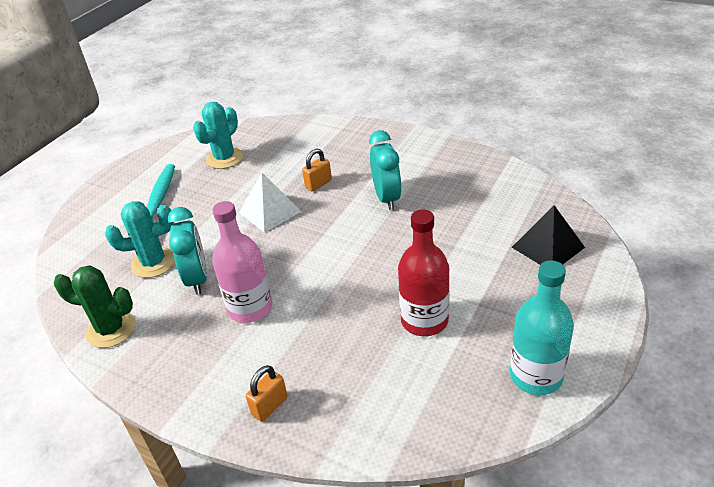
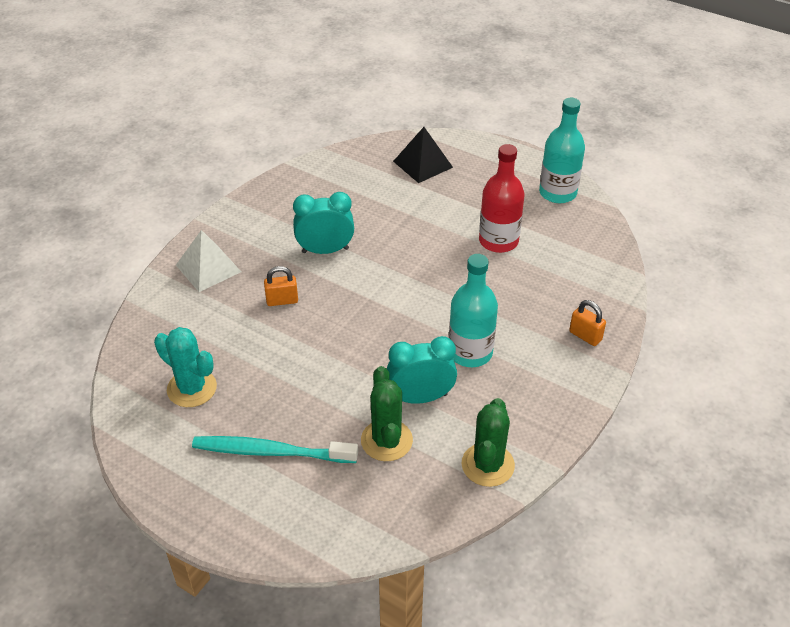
camera: 90 degrees left, 5 degrees up
turquoise cactus [105,201,175,278] -> green cactus [361,366,413,461]
pink bottle [212,201,272,323] -> turquoise bottle [449,254,498,367]
white pyramid [239,173,302,233] -> white pyramid moved to [176,230,241,292]
orange padlock [302,149,332,191] -> orange padlock turned 60 degrees counterclockwise [264,266,298,306]

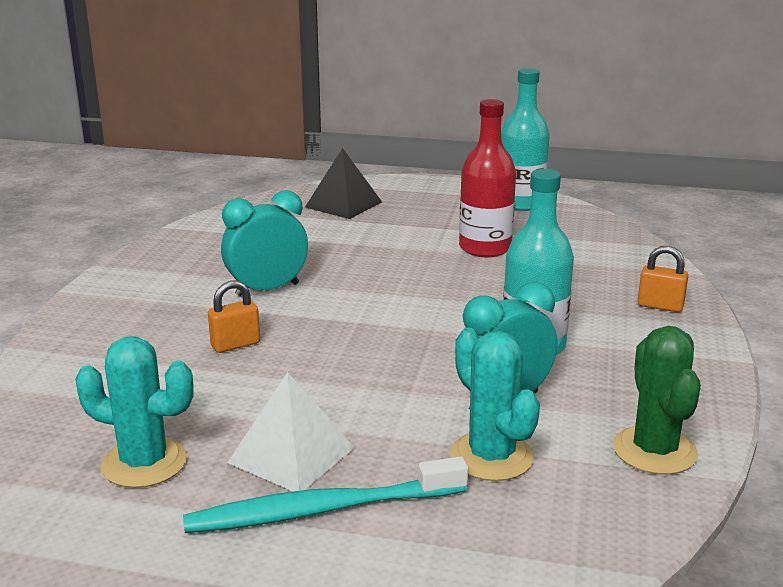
camera: 20 degrees left, 20 degrees down
white pyramid [176,230,241,292] -> white pyramid moved to [227,372,355,491]
green cactus [361,366,413,461] -> turquoise cactus [450,328,540,481]

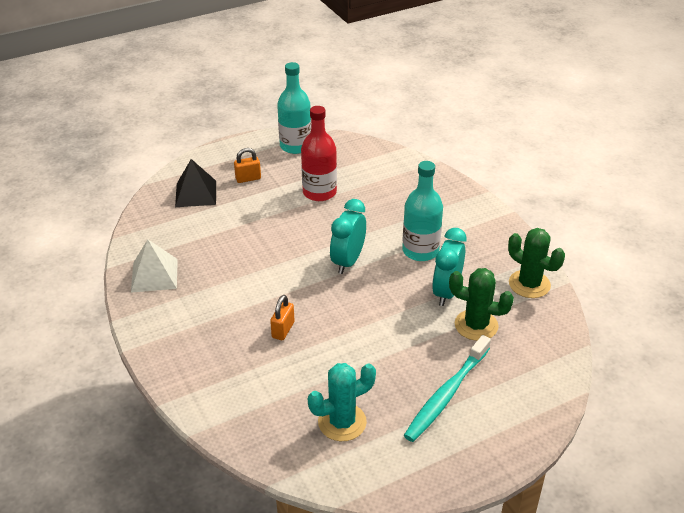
camera: 40 degrees left, 15 degrees up
turquoise clock [221,190,308,296] -> turquoise clock moved to [330,199,366,274]
white pyramid [227,372,355,491] -> white pyramid moved to [131,239,178,293]
turquoise cactus [450,328,540,481] -> green cactus [449,268,514,341]
orange padlock [638,246,688,312] -> orange padlock moved to [234,148,261,183]

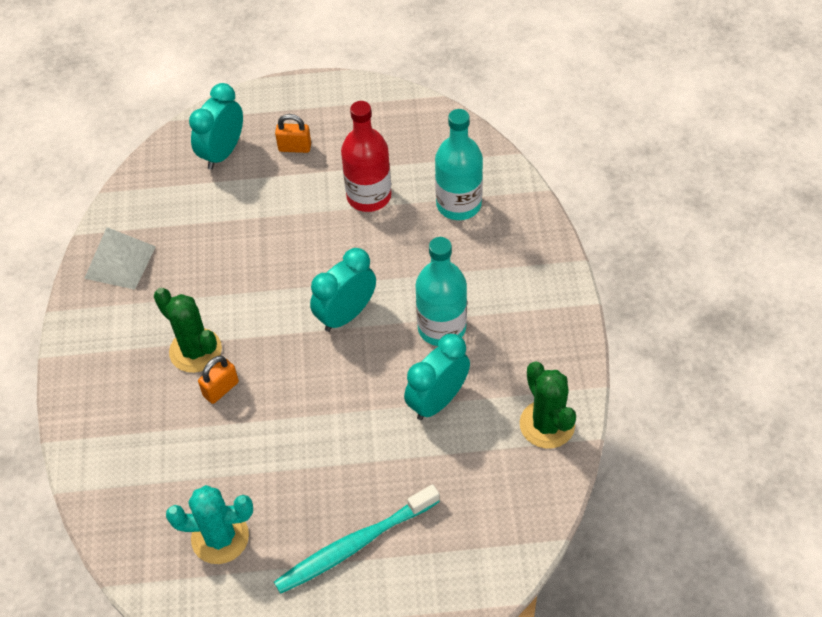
camera: 25 degrees right, 15 degrees up
black pyramid [175,159,216,207] -> turquoise clock [189,83,243,170]
turquoise bottle [277,62,311,154] -> turquoise bottle moved to [435,109,483,220]
green cactus [449,268,514,341] -> green cactus moved to [154,288,222,373]

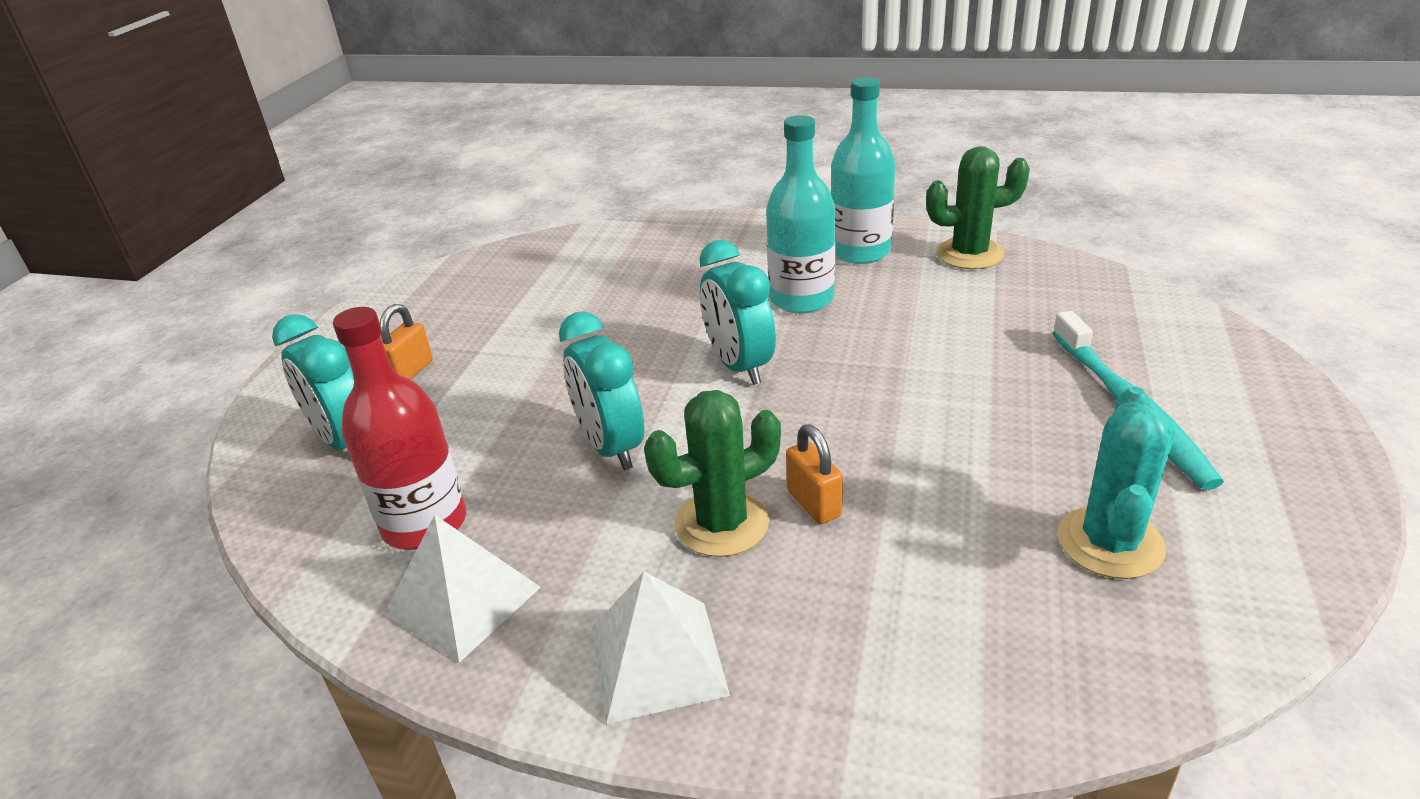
camera: 70 degrees left, 20 degrees down
red bottle [341,101,391,212] -> red bottle moved to [333,307,466,550]
turquoise clock [404,334,470,420] -> turquoise clock moved to [559,311,644,470]
turquoise bottle [435,109,483,220] -> turquoise bottle moved to [831,77,895,264]
none -> white pyramid [592,572,730,724]

